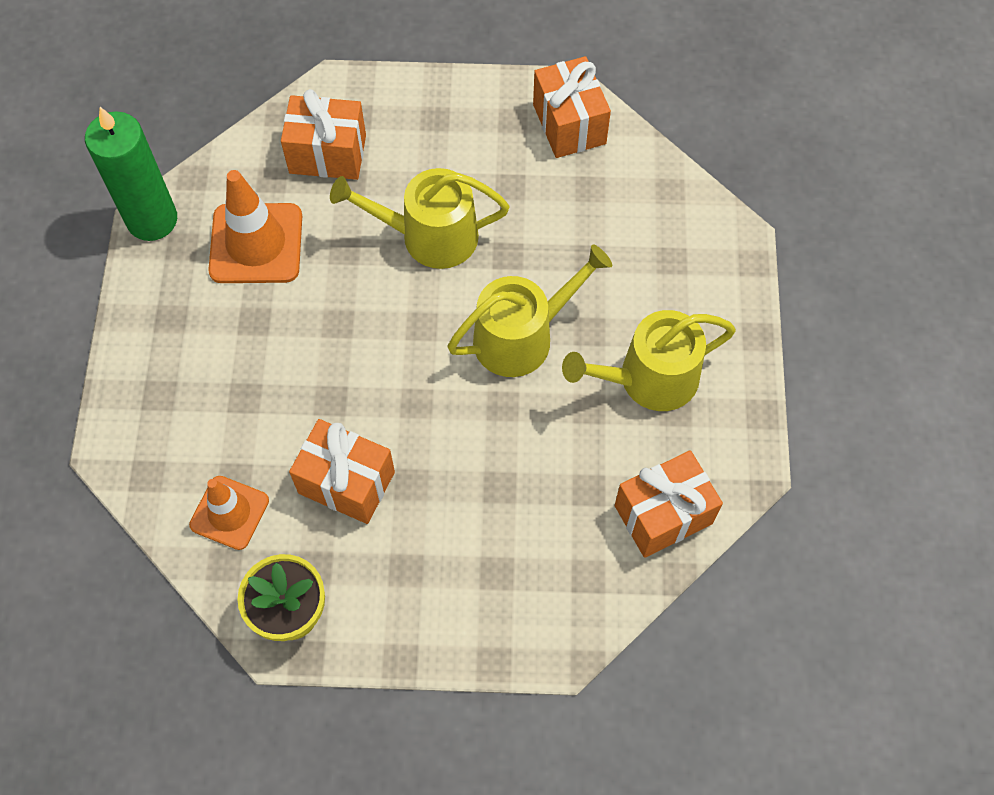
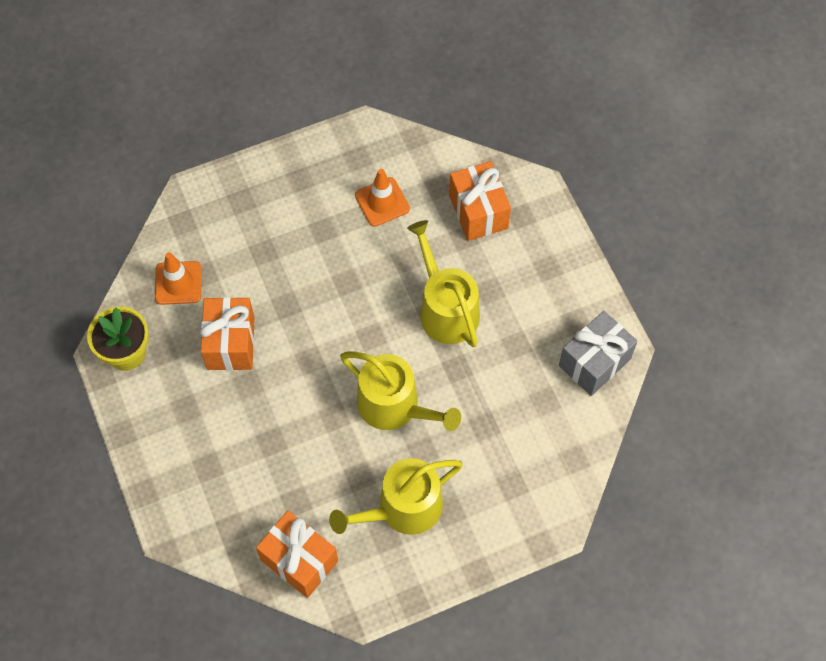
camera: 65 degrees right, 0 degrees up
green candle [85,107,177,241] -> none
orange traffic cone [208,170,302,283] -> orange traffic cone [355,169,410,227], size x0.65
orange gift [533,56,611,158] -> grey gift [559,311,638,396]
yellow watering can [562,310,736,411] -> yellow watering can turned 75 degrees counterclockwise [329,458,463,535]

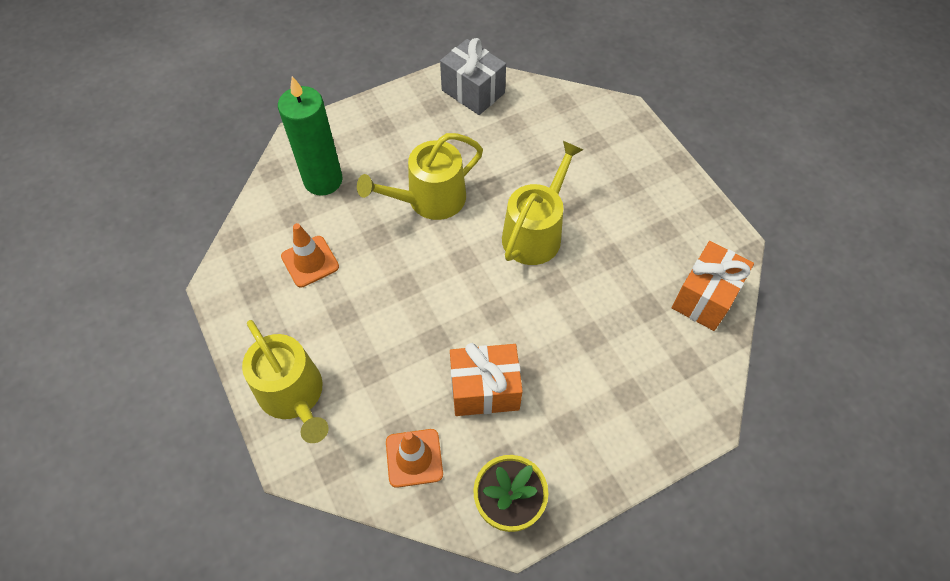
camera: 95 degrees left, 5 degrees down
yellow watering can [329,458,463,535] -> yellow watering can moved to [242,320,329,443]
orange gift [449,161,511,241] -> green candle [278,76,342,196]

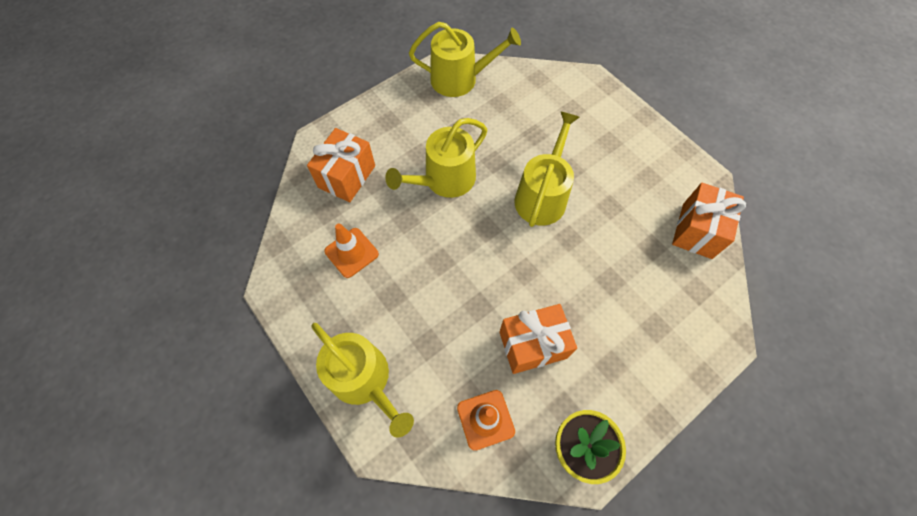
camera: 10 degrees left, 5 degrees up
green candle [278,76,342,196] -> orange gift [307,128,375,202]
grey gift [440,38,506,115] -> yellow watering can [409,22,521,97]

